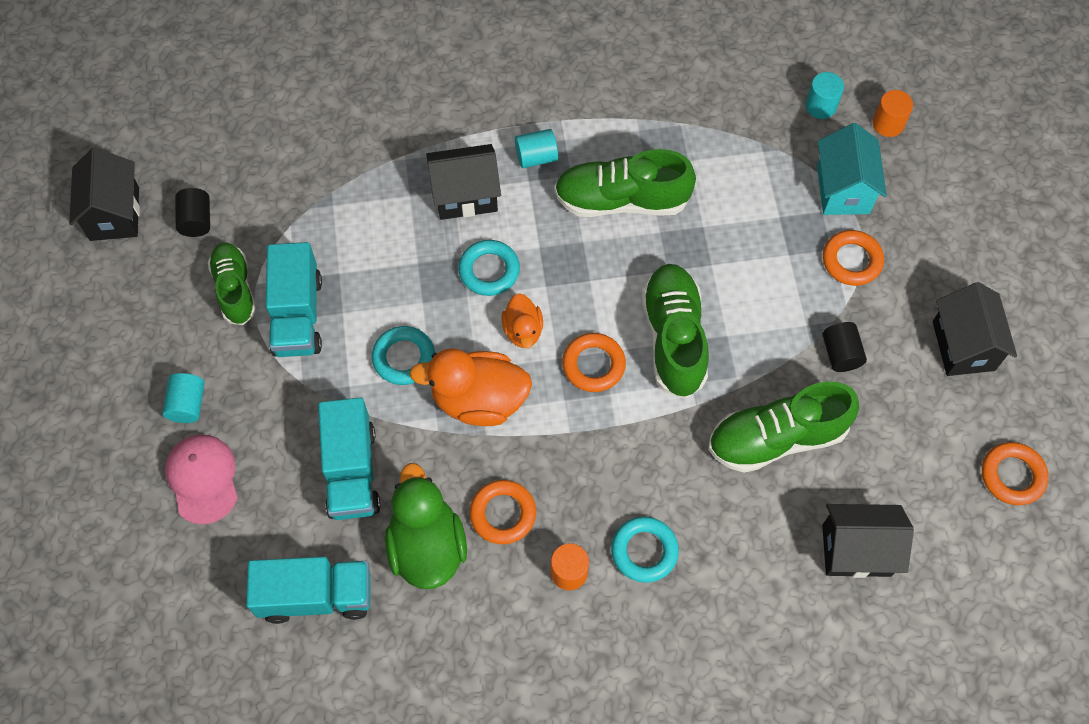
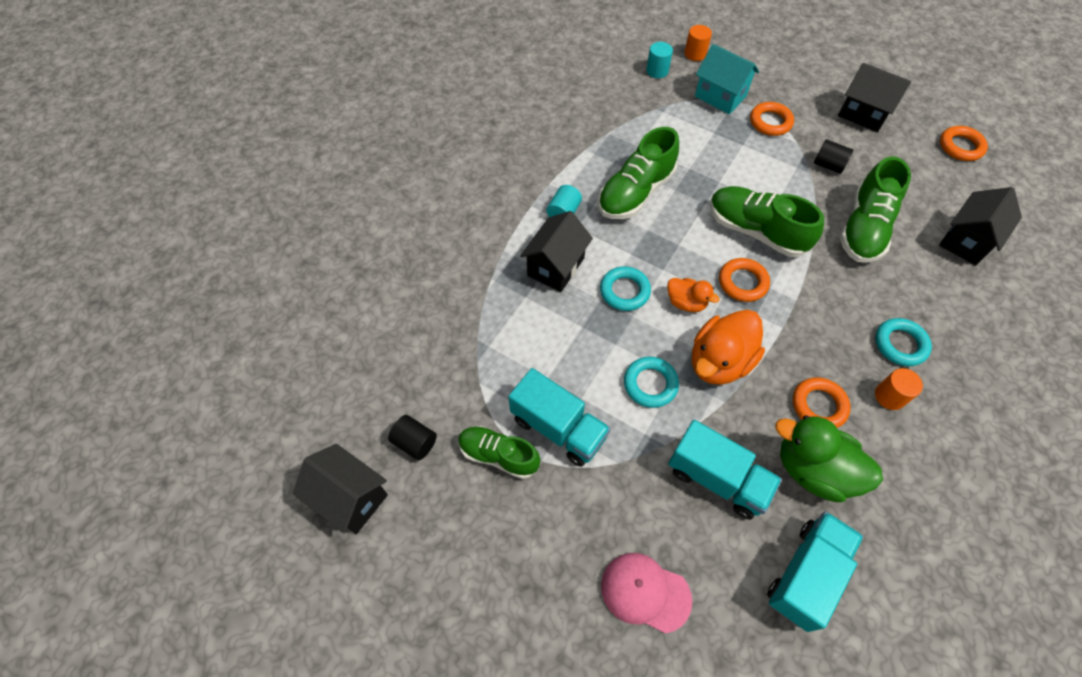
camera: 50 degrees left, 5 degrees down
turquoise cylinder [162,373,205,423] -> none

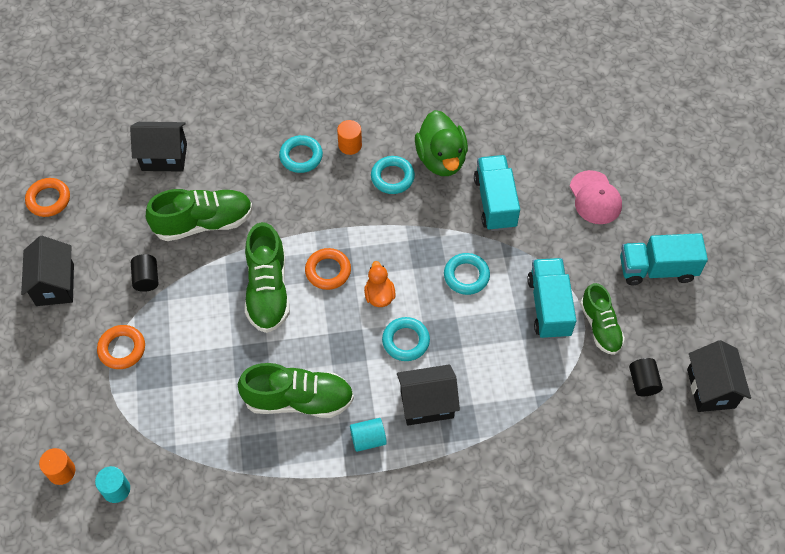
camera: 130 degrees left, 0 degrees up
orange duck [692,310,765,385] -> none
turquoise house [695,44,759,114] -> none
turquoise truck [767,512,864,632] -> turquoise truck moved to [620,233,708,285]
orange ring [793,377,851,428] -> turquoise ring [371,156,415,194]

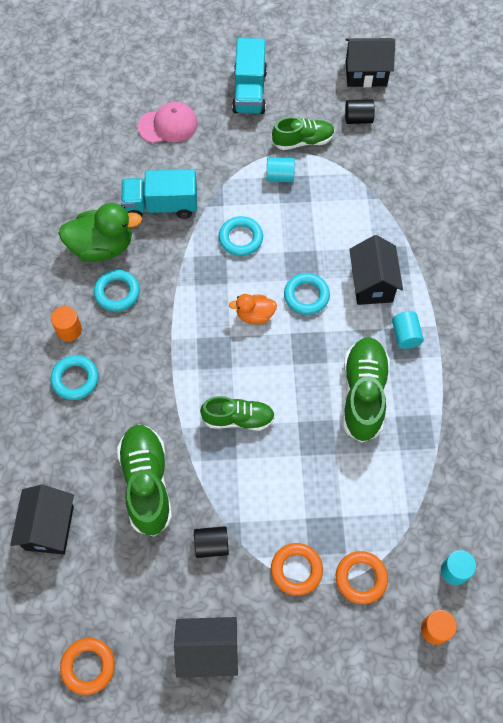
camera: 85 degrees left, 5 degrees up
green shoe [245,222,290,333] -> green shoe [200,396,275,431], size x0.66
orange ring [305,248,351,290] -> orange ring moved to [336,551,388,604]
turquoise truck [527,258,576,339] -> turquoise cylinder [266,157,295,182]

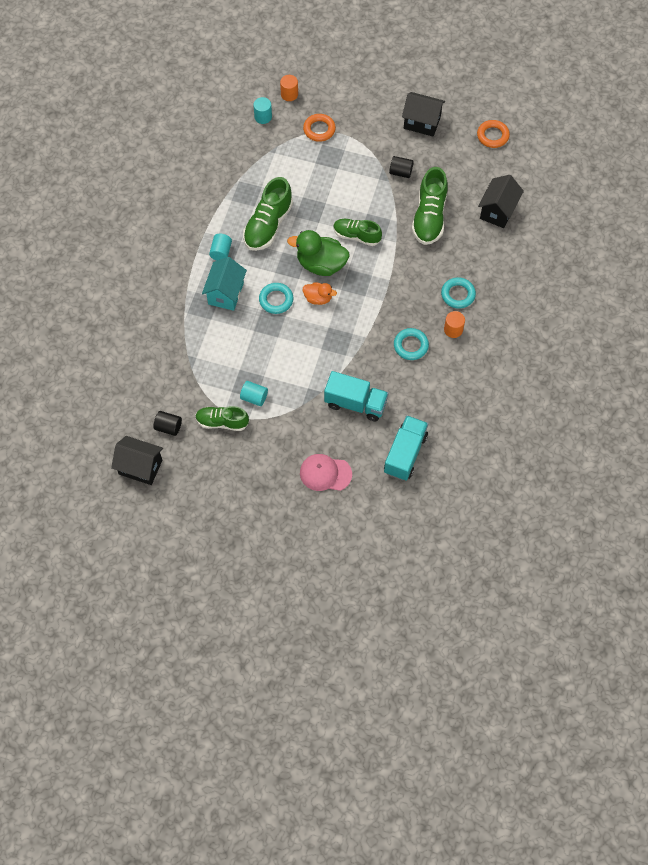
camera: 160 degrees left, 0 degrees up
green duck [58,203,142,262] -> green duck moved to [287,230,350,276]
turquoise ring [219,216,263,256] -> none
turquoise truck [232,38,267,114] -> turquoise truck moved to [384,415,428,481]
orange ring [271,543,323,596] -> none
black house [349,235,403,305] -> turquoise house [202,257,247,311]

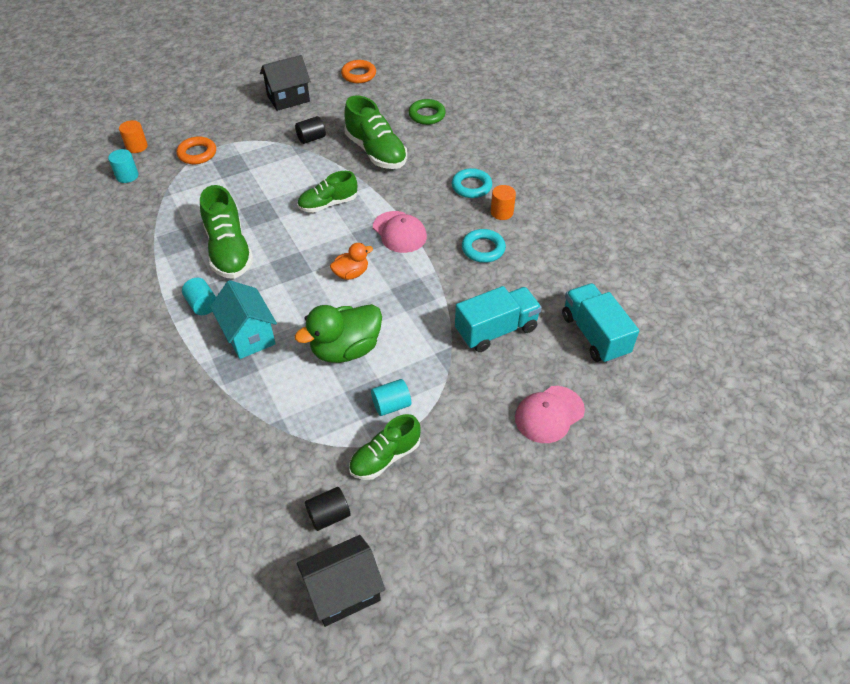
camera: 45 degrees left, 15 degrees down
turquoise ring [259,283,294,314] -> none
green duck [287,230,350,276] -> green duck moved to [295,304,382,363]
black house [478,175,524,228] -> green ring [409,99,446,125]
none -> pink cap [373,211,427,253]

